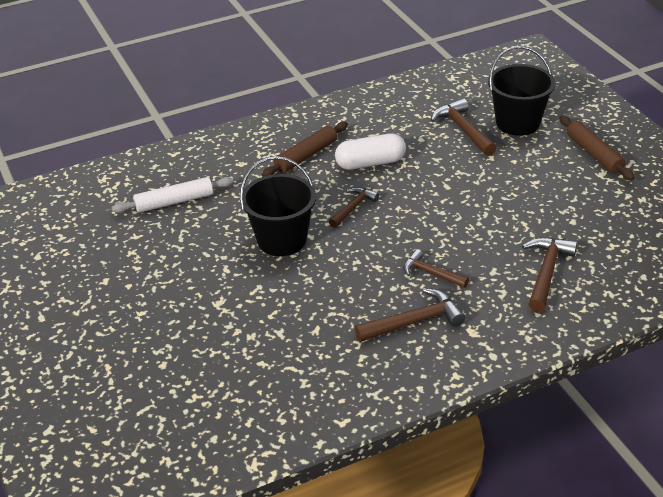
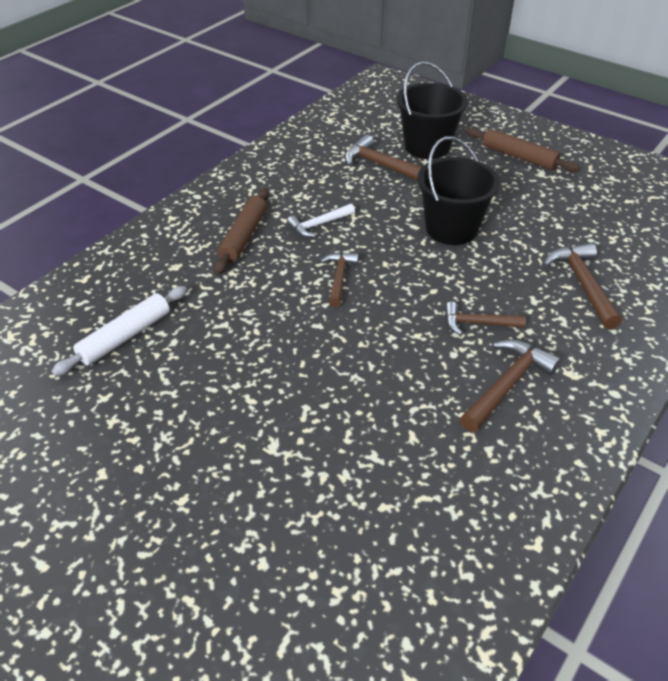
camera: 30 degrees left, 5 degrees up
black bucket [240,156,316,256] -> black bucket moved to [417,136,500,245]
white capsule [335,133,406,170] -> white hammer [287,204,355,237]

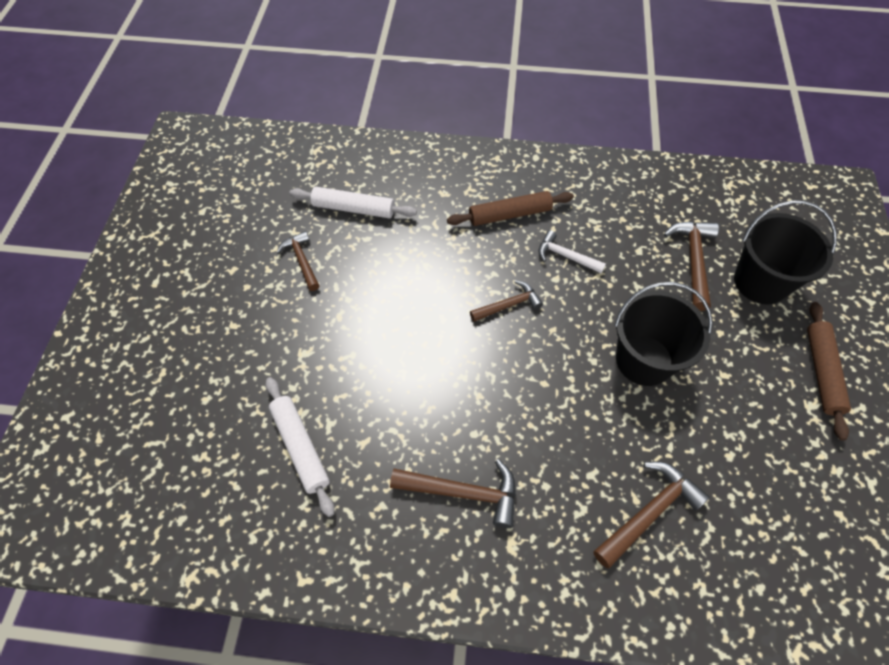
camera: 60 degrees right, 15 degrees up
brown hammer [445,302,526,335] -> brown hammer moved to [276,231,319,291]
none -> white rolling pin [265,377,334,517]

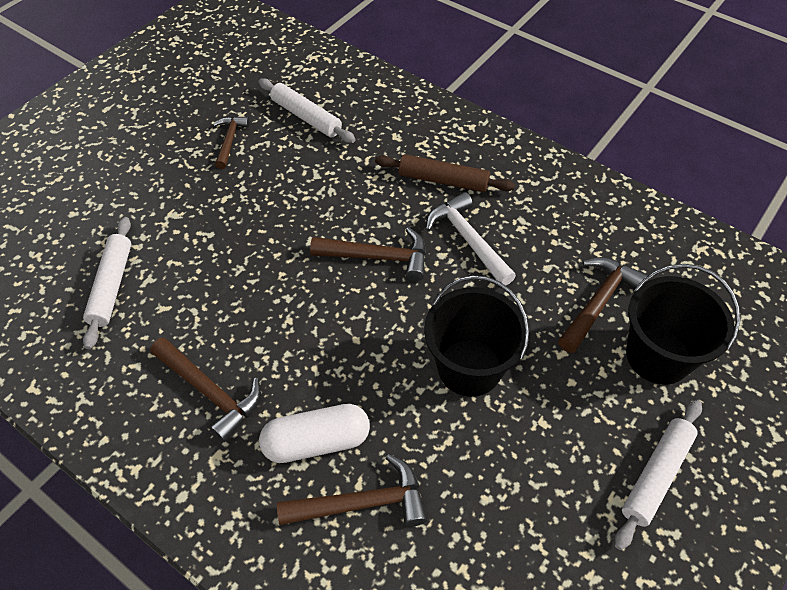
camera: 30 degrees right, 5 degrees down
brown hammer [470,280,543,322] -> brown hammer [310,227,426,281], size x1.51
white hammer [539,230,606,273] -> white hammer [426,192,516,286], size x1.51
brown rolling pin [807,302,851,441] -> white rolling pin [615,400,702,550]
none -> white capsule [259,404,370,463]

